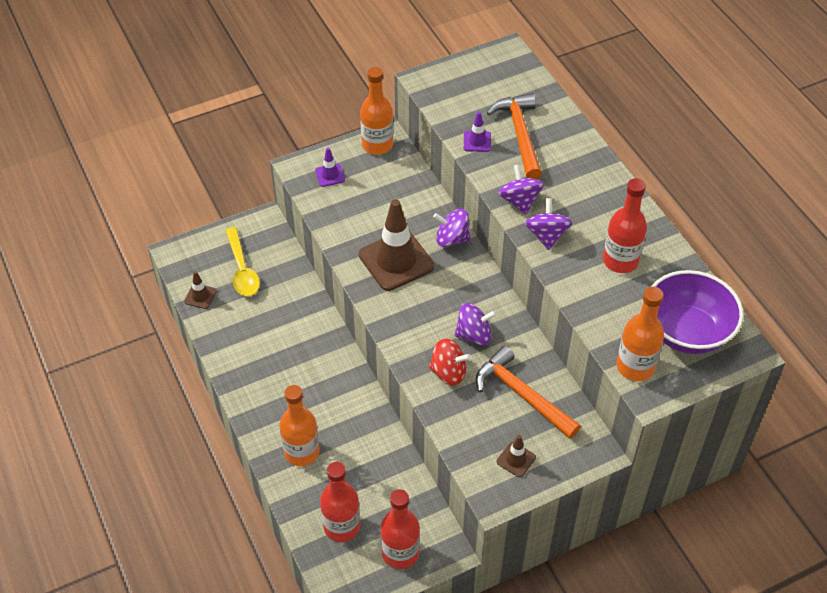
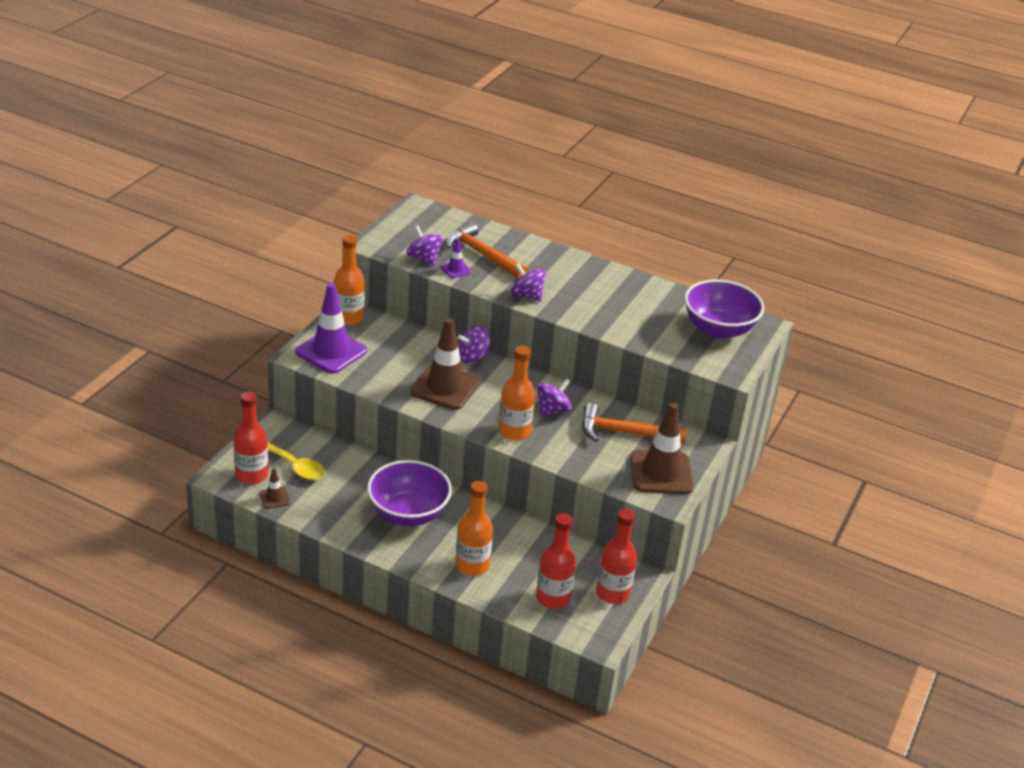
camera: 40 degrees left, 15 degrees down
purple traffic cone [315,148,345,187] -> purple traffic cone [295,283,367,374], size x2.18
red spinning top [429,338,471,386] -> none
brown traffic cone [497,435,536,477] -> brown traffic cone [630,403,693,494], size x2.18
purple spinning top [525,198,572,250] -> purple spinning top moved to [406,226,443,266]
red bottle [603,178,647,273] -> red bottle moved to [233,392,268,484]
orange bottle [616,287,664,381] -> orange bottle moved to [498,346,535,441]
none -> purple bowl [367,460,452,526]

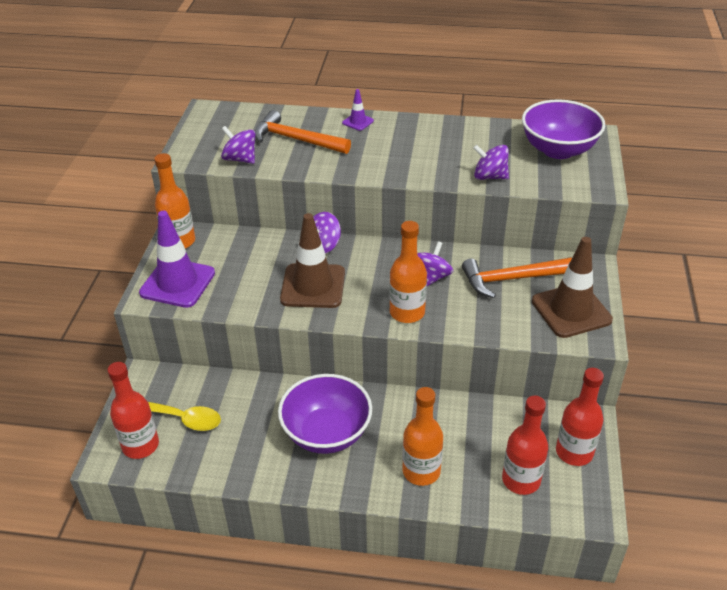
camera: 15 degrees left, 5 degrees up
brown traffic cone [260,468,290,509] -> none
purple traffic cone [440,238,472,279] -> purple traffic cone moved to [342,89,374,131]
purple spinning top [511,263,546,301] -> purple spinning top moved to [473,145,509,180]

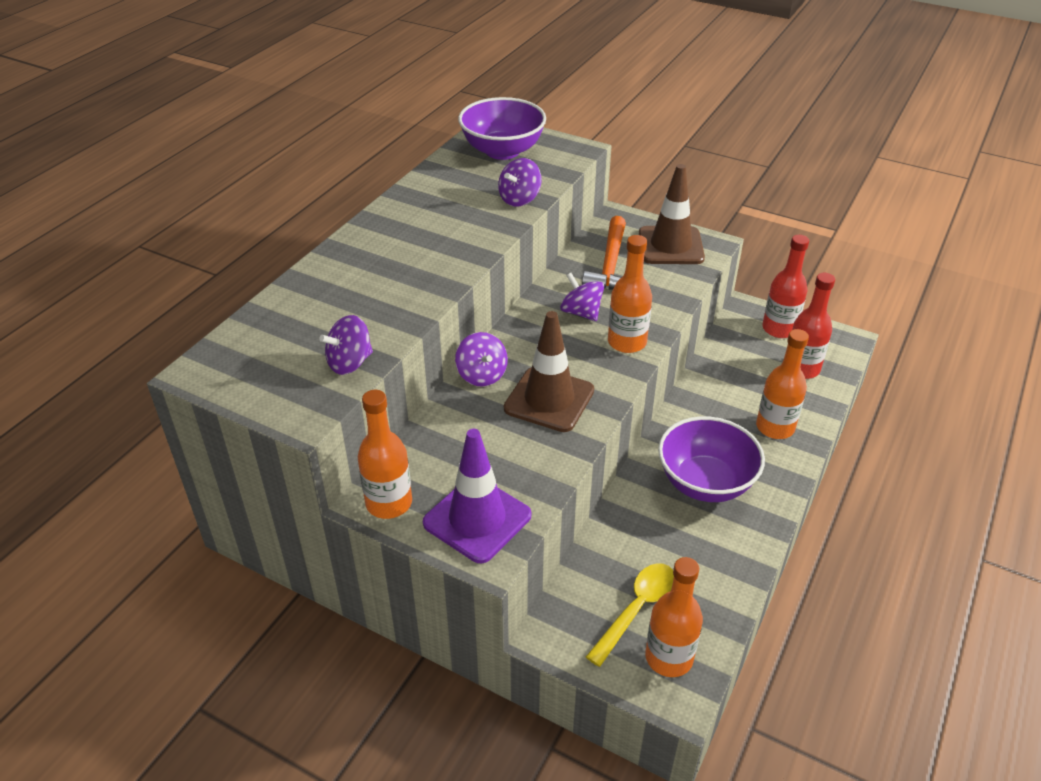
camera: 70 degrees left, 0 degrees up
red bottle [107,362,159,459] -> orange bottle [645,557,703,677]
orange hammer [255,110,351,154] -> none
purple traffic cone [342,89,374,131] -> none

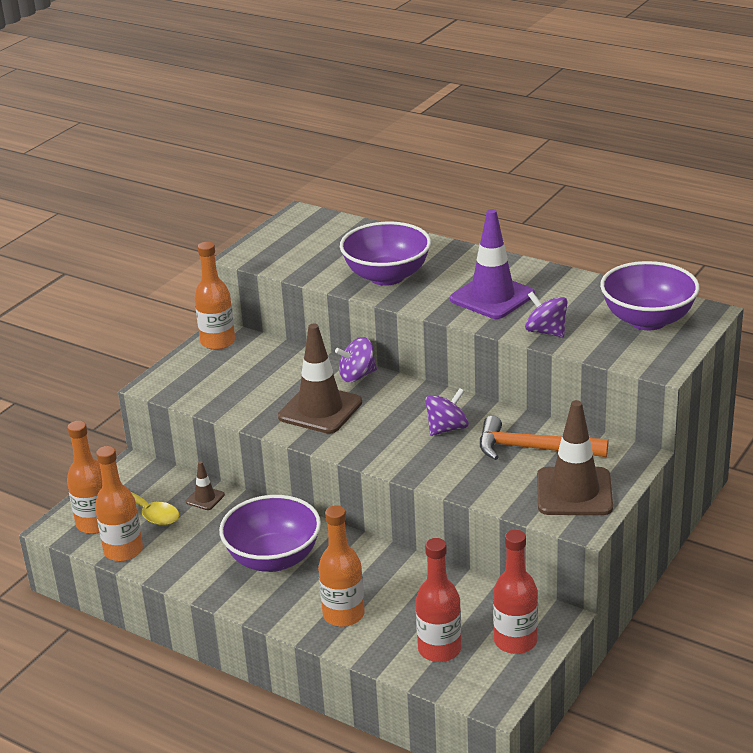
camera: 95 degrees right, 10 degrees down
purple spinning top [319,315,373,375] -> none
purple traffic cone [423,429,531,563] -> purple traffic cone moved to [450,209,535,319]
orange bottle [608,235,652,353] -> orange bottle moved to [95,446,143,561]
none -> brown traffic cone [186,461,225,510]
none -> purple bowl [340,221,431,286]

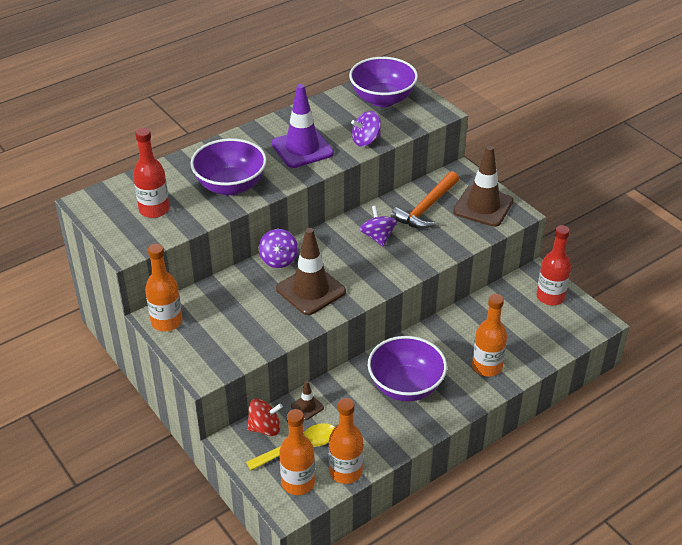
camera: 70 degrees left, 10 degrees up
red bottle [416,538,461,662] -> red bottle moved to [133,128,169,218]
none -> red spinning top [247,399,283,436]

